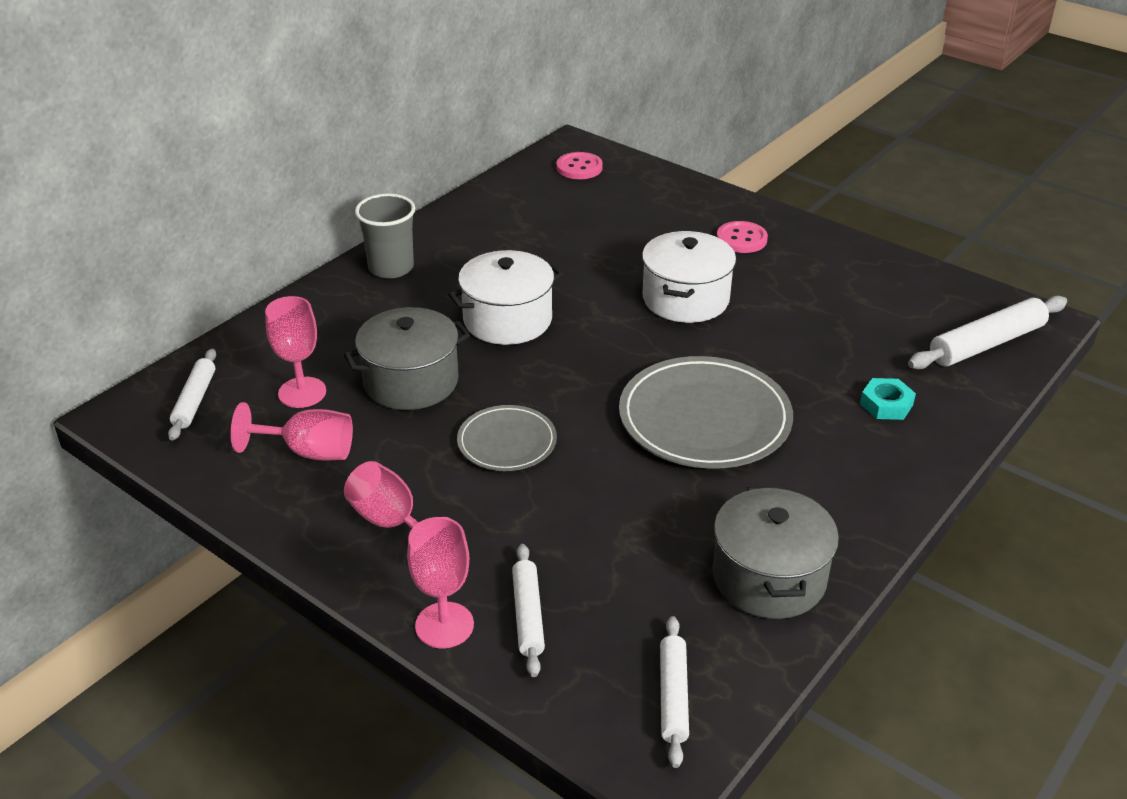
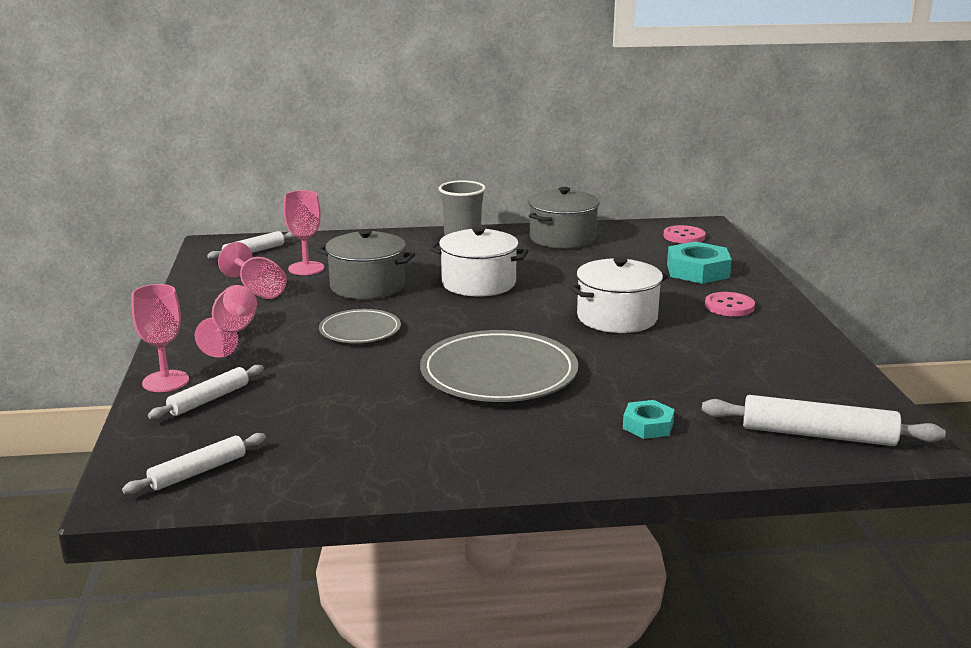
camera: 45 degrees right, 15 degrees down
grey pot [713,486,839,619] -> grey pot moved to [528,187,600,249]
none -> turquoise nut [667,241,732,284]

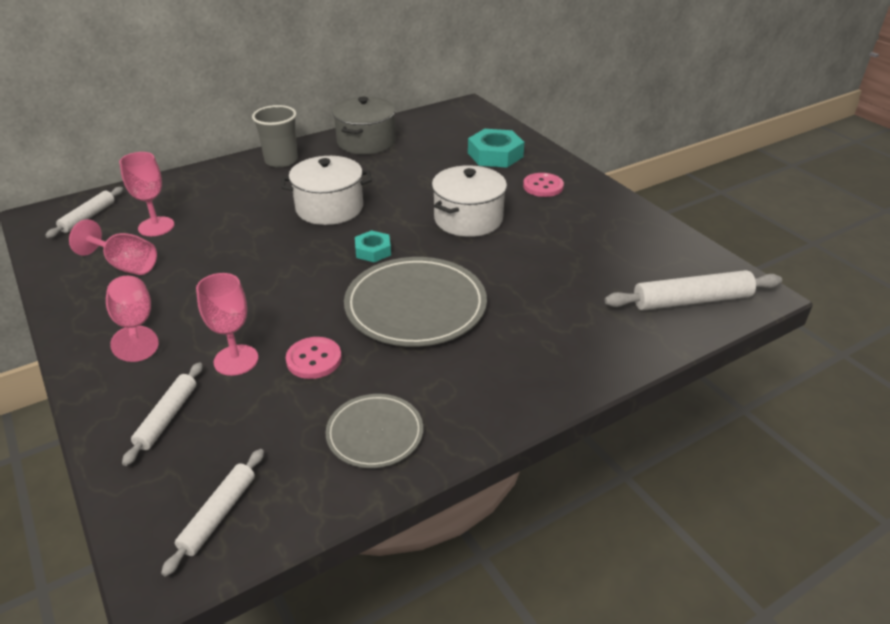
camera: 25 degrees left, 15 degrees up
pink goblet [132,284,189,392] -> pink goblet moved to [196,273,259,376]
grey pot [317,229,415,299] -> none
grey plate [319,309,401,343] -> grey plate moved to [326,394,423,468]
turquoise nut [623,400,675,439] -> turquoise nut moved to [355,230,391,262]
pink button [663,225,706,244] -> pink button moved to [286,337,342,379]

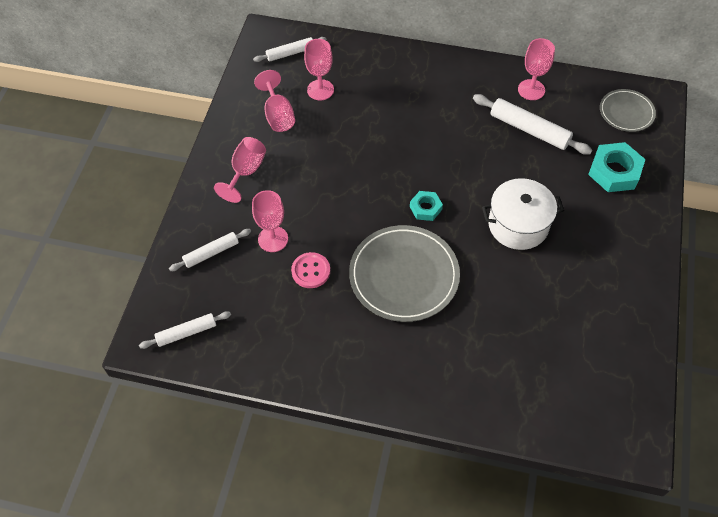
camera: 45 degrees right, 20 degrees up
grey cup [252,105,298,168] -> none
white pot [281,156,372,225] -> none
grey plate [326,394,423,468] -> grey plate moved to [600,89,656,132]
grey pot [332,97,396,154] -> pink goblet [518,38,555,100]
pink button [523,173,564,197] -> none
white rolling pin [605,270,782,311] -> white rolling pin moved to [473,94,592,155]

